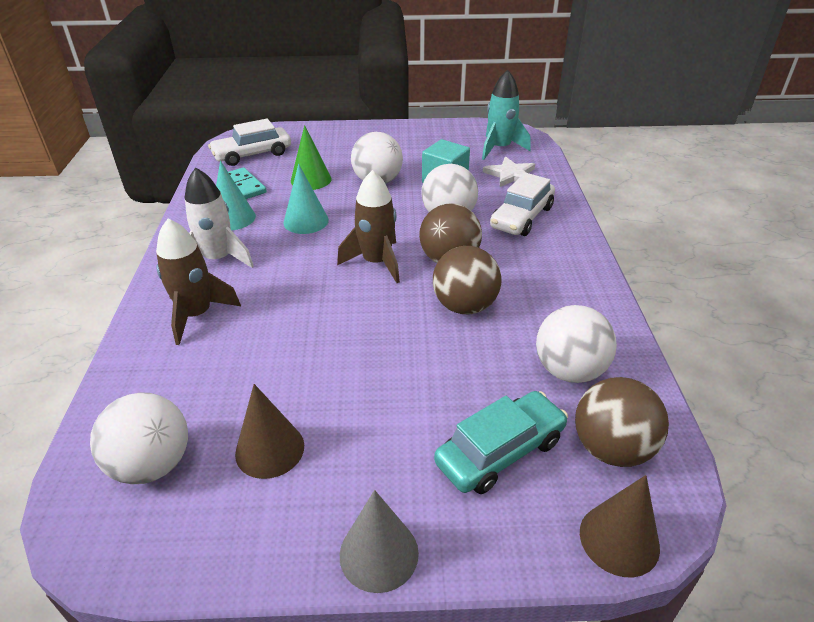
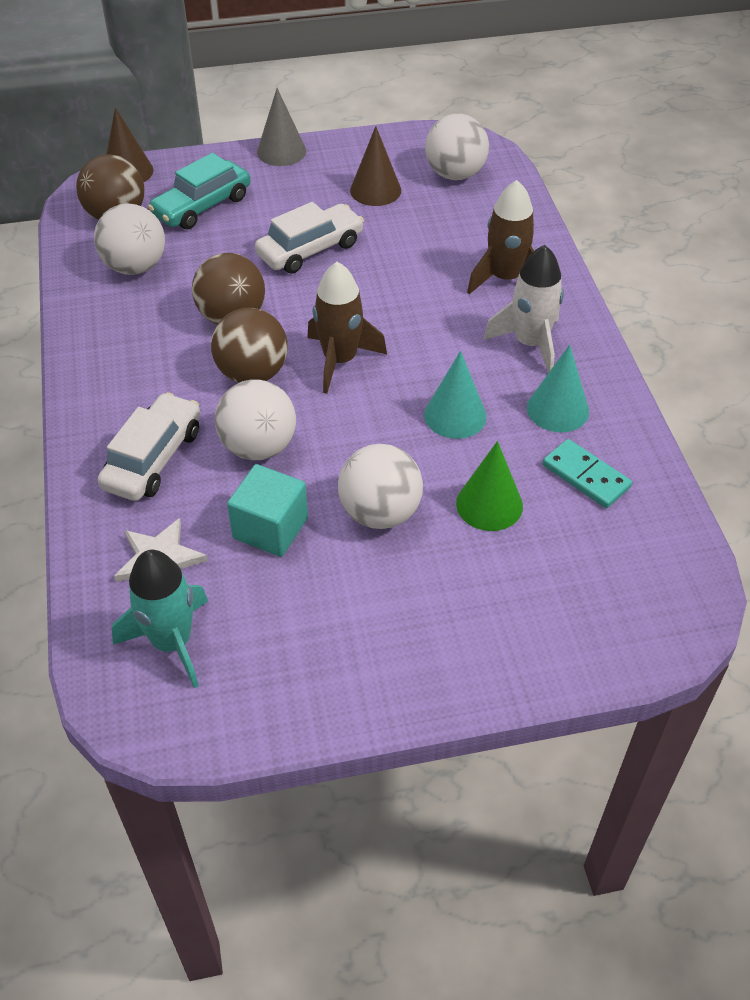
camera: 170 degrees right, 10 degrees up
white car [208,119,291,166] -> white car moved to [255,202,364,274]

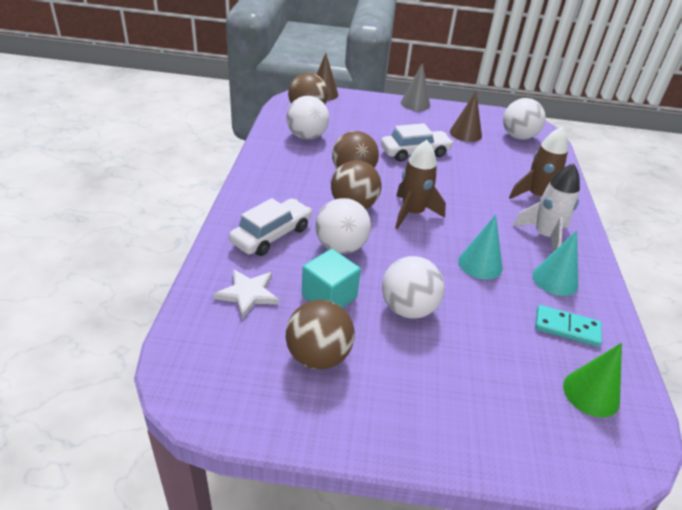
camera: 15 degrees right, 10 degrees down
turquoise rocket [112,550,208,688] -> none
turquoise car [148,153,251,229] -> none
green cone [456,441,523,531] -> green cone moved to [563,343,622,417]
turquoise domino [543,439,632,508] -> turquoise domino turned 45 degrees counterclockwise [535,305,602,347]
none -> brown ball [286,300,355,370]

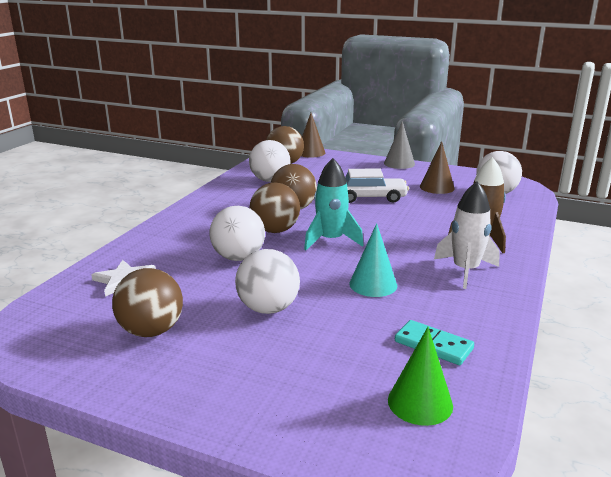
camera: 20 degrees right, 15 degrees down
white car [229,198,312,256] -> none
turquoise cube [302,249,361,308] -> none
brown rocket [395,140,446,229] -> turquoise rocket [304,158,364,250]
turquoise cone [533,231,578,296] -> none

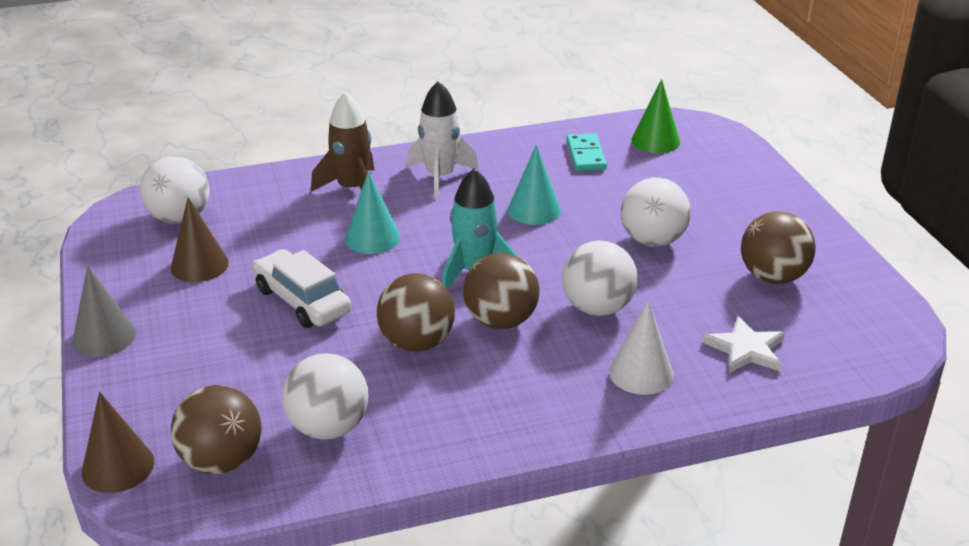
camera: 130 degrees left, 10 degrees up
none -> turquoise cone [345,171,400,254]
none -> white cone [609,301,674,395]

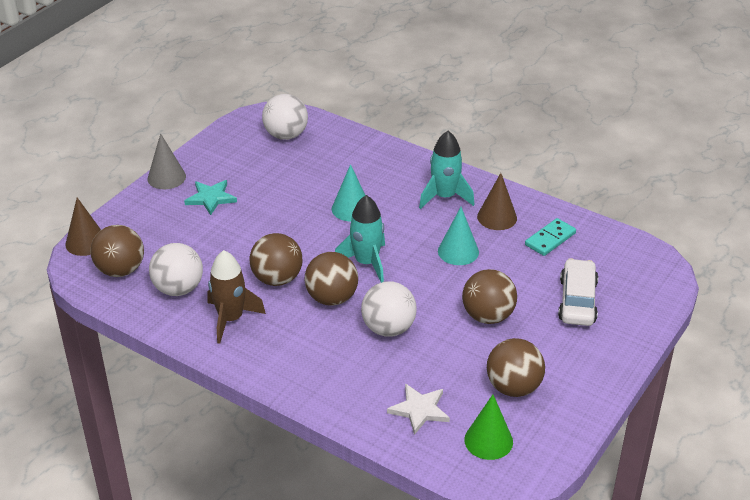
camera: 50 degrees right, 5 degrees up
brown cone [171,197,229,282] -> brown cone moved to [477,173,517,230]
white car [252,249,351,328] -> white car moved to [558,258,598,326]
brown rocket [311,92,374,192] -> brown rocket moved to [208,250,266,344]
white rocket [407,81,478,199] -> turquoise rocket [419,131,475,209]
white cone [609,301,674,395] -> none
white ball [621,177,691,247] -> brown ball [462,269,517,324]
green cone [631,79,680,153] -> green cone moved to [464,394,513,460]
none -> turquoise star [184,180,237,215]

